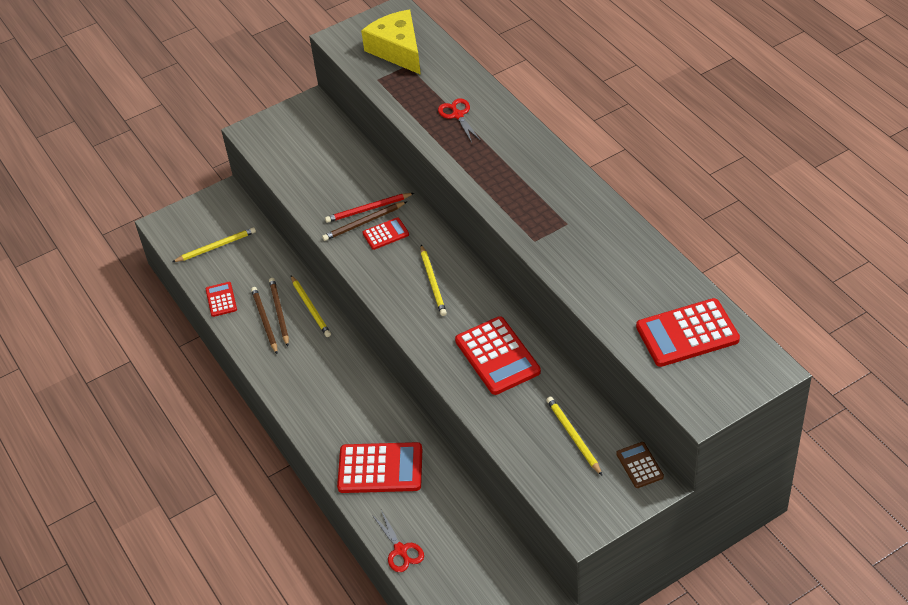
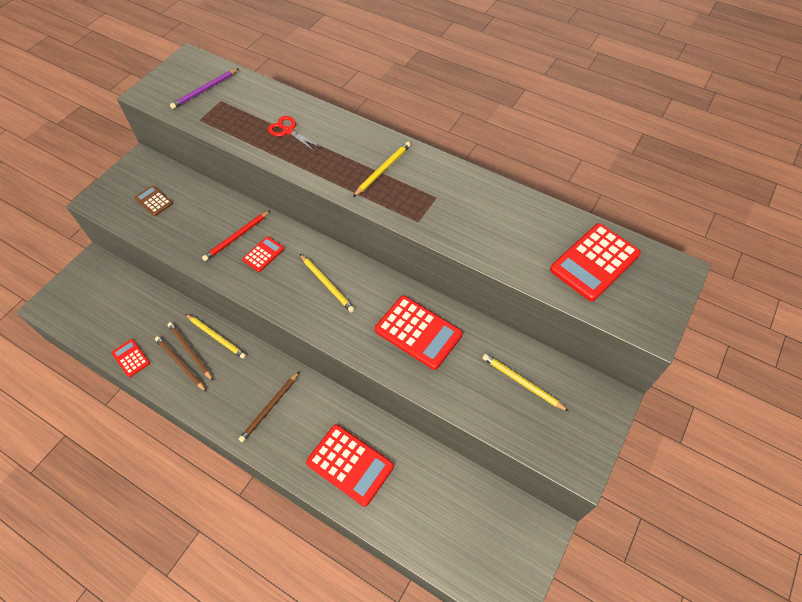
camera: 30 degrees left, 10 degrees up
yellow pencil [172,227,256,262] -> yellow pencil moved to [353,142,411,197]
brown pencil [322,202,406,241] -> brown pencil moved to [239,372,299,443]
red calculator [337,442,422,493] -> red calculator turned 60 degrees clockwise [306,424,394,506]
yellow cheese [361,10,421,75] -> purple pencil [170,68,239,109]
red scissors [372,510,424,572] -> none
brown calculator [616,442,664,488] -> brown calculator moved to [134,185,173,216]

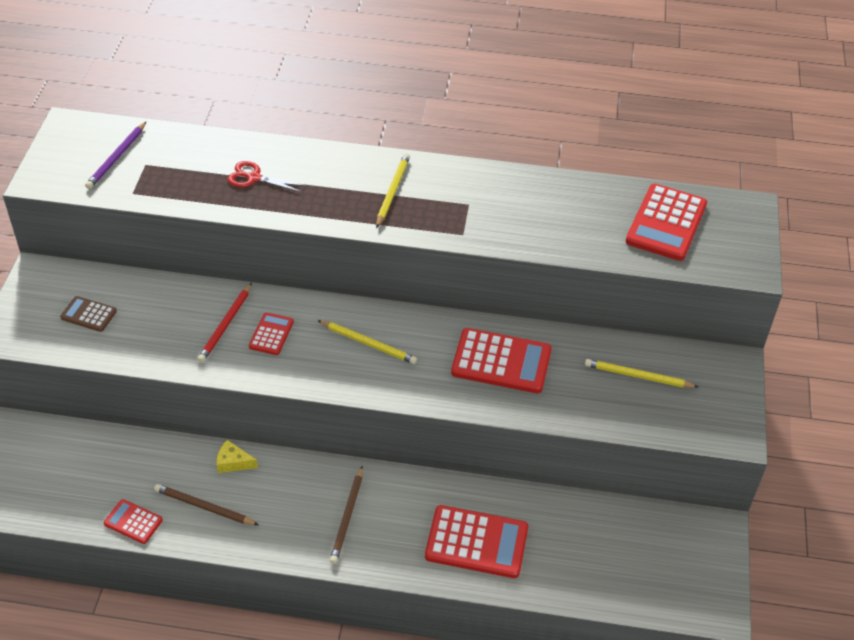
camera: 25 degrees left, 10 degrees down
brown pencil [168,322,213,381] -> none
yellow pencil [185,314,246,359] -> yellow cheese [217,440,258,473]

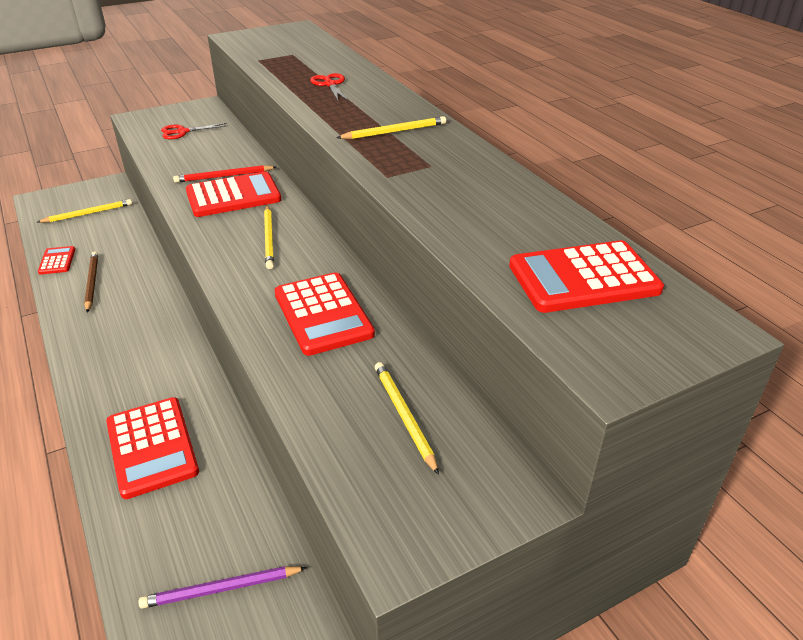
camera: 55 degrees right, 10 degrees down
brown calculator [60,296,117,332] -> red scissors [161,123,228,139]
purple pencil [85,122,146,189] -> purple pencil moved to [138,566,307,609]
yellow cheese [217,440,258,473] -> none
red calculator [249,312,294,355] -> red calculator [186,171,281,217], size x1.89
brown pencil [330,466,363,564] -> none
none -> yellow pencil [38,199,132,223]

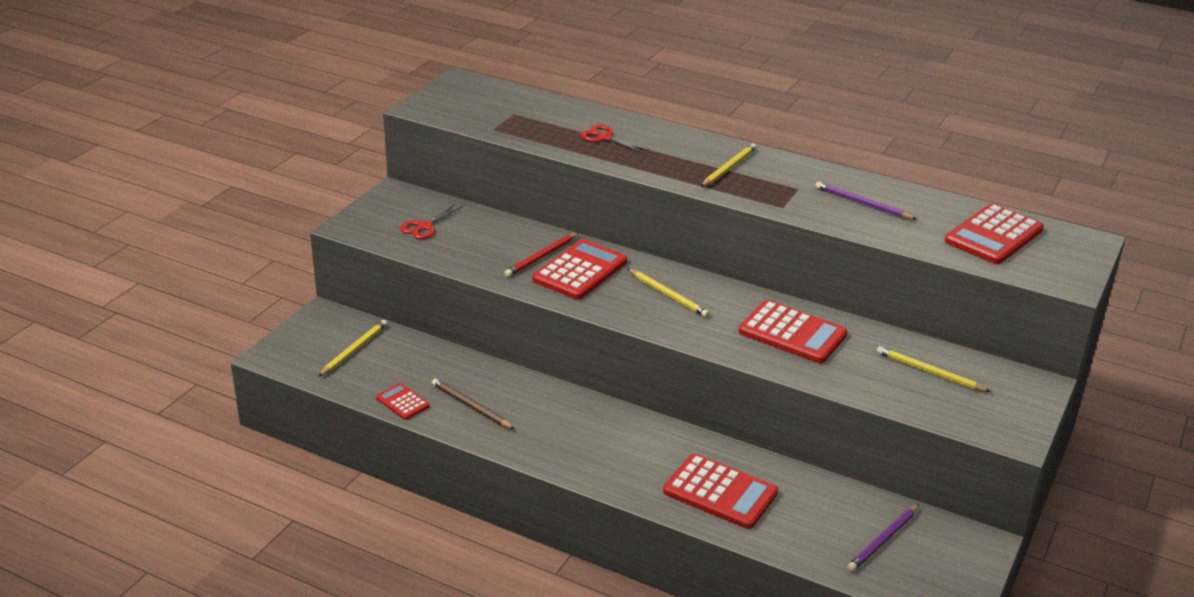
camera: 35 degrees left, 5 degrees down
none -> purple pencil [815,182,917,219]

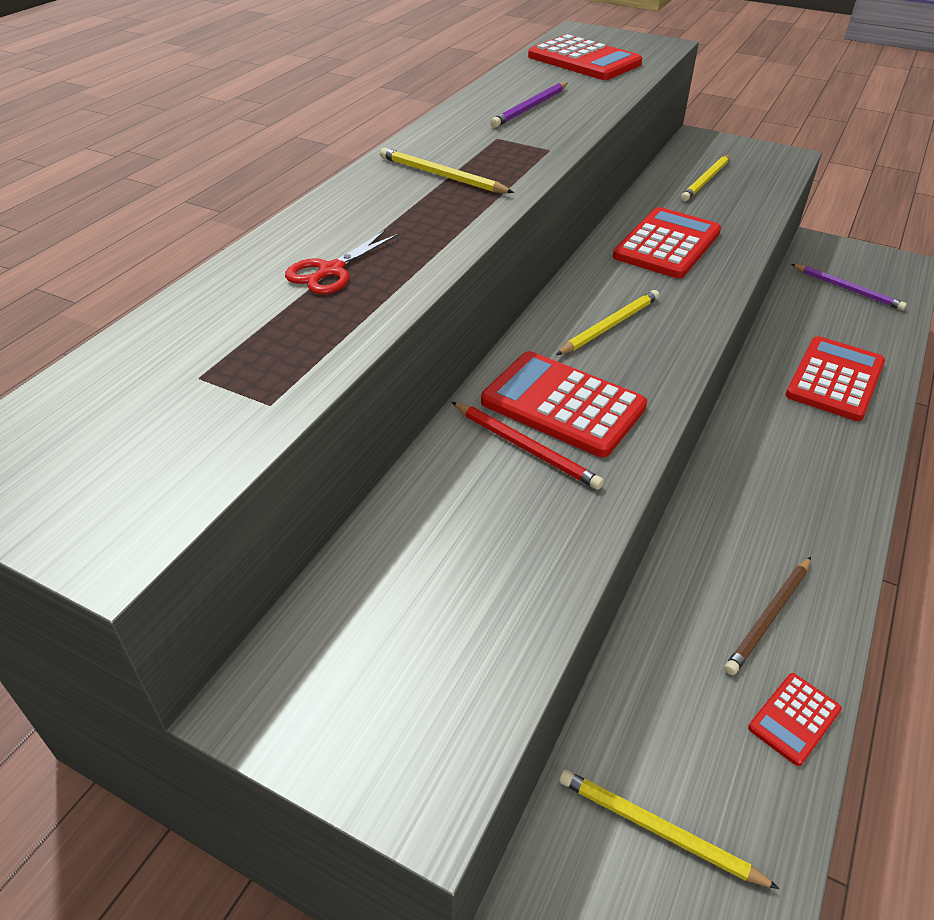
camera: 90 degrees left, 10 degrees up
red scissors [400,204,462,239] -> none

